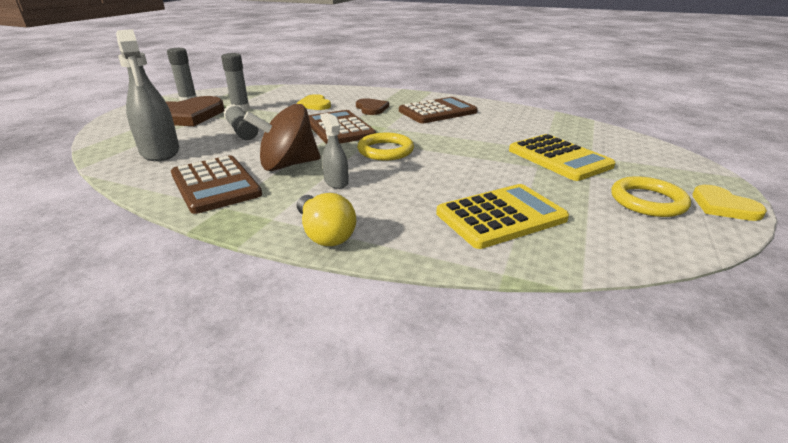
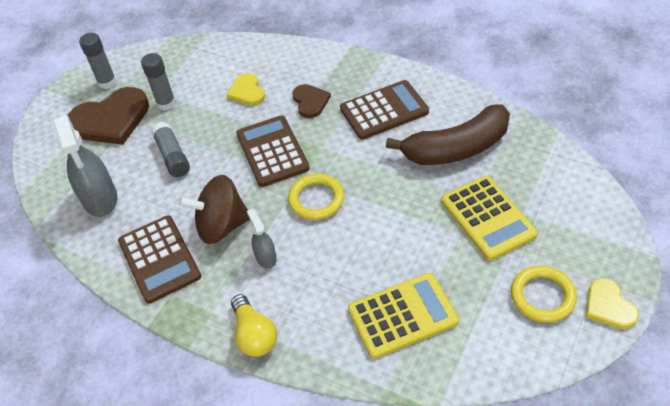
camera: 10 degrees right, 20 degrees up
none -> brown banana [386,104,510,165]

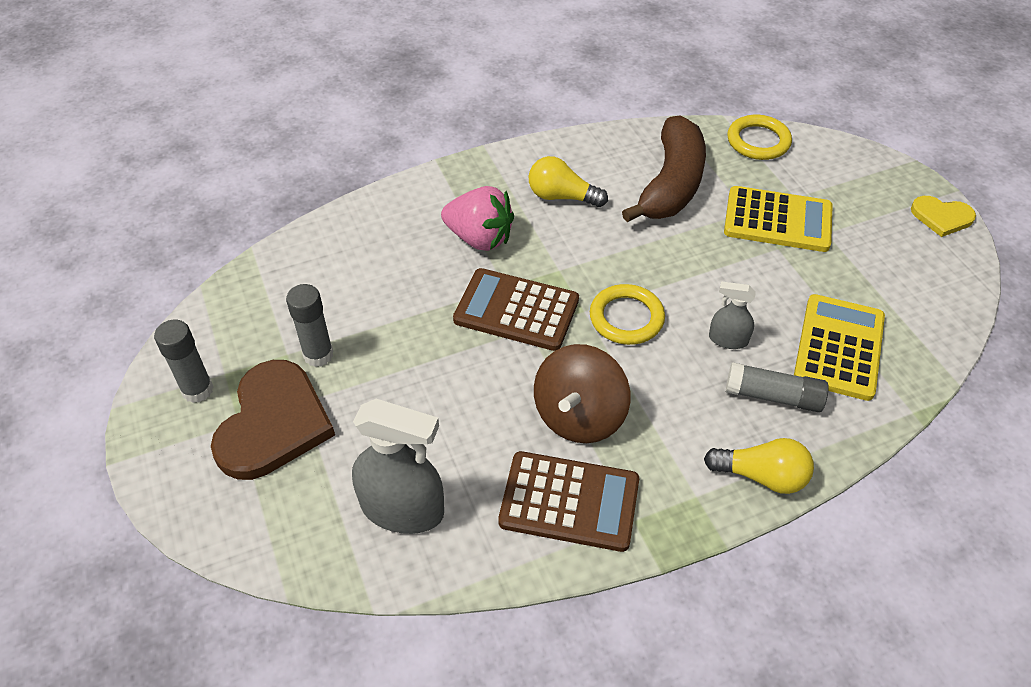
camera: 55 degrees left, 0 degrees up
grey glue stick [151,122,190,177] -> grey glue stick moved to [726,362,829,412]
yellow heart [227,73,265,106] -> none
grey spray bottle [247,209,277,269] -> grey spray bottle moved to [709,281,756,349]
brown heart [292,84,331,118] -> pink strawberry [441,186,514,251]
brown calculator [340,80,429,140] -> yellow light bulb [529,156,608,207]
yellow ring [511,266,577,323] -> yellow ring moved to [728,115,792,160]

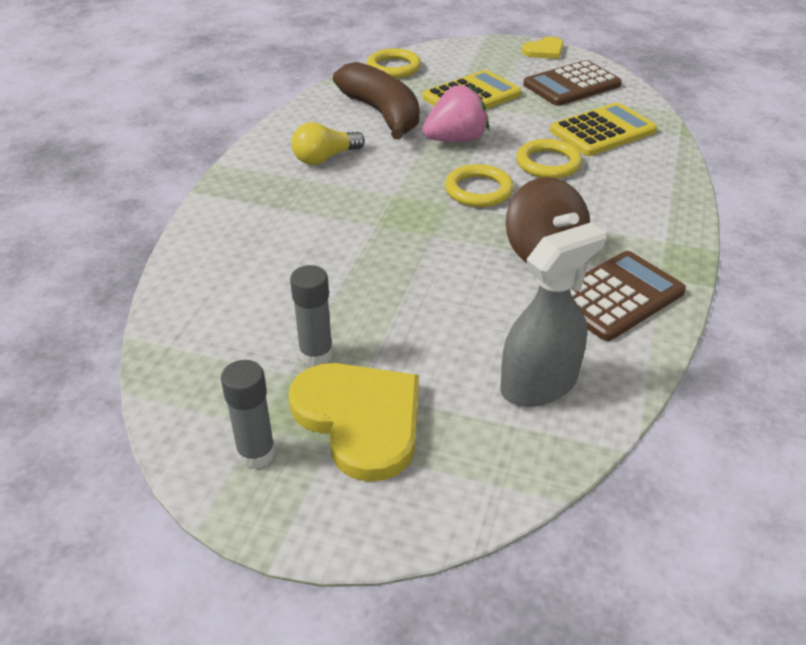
camera: 50 degrees left, 10 degrees down
brown heart [211,360,335,480] -> yellow heart [289,363,419,482]
pink strawberry [441,186,514,251] -> pink strawberry moved to [423,84,489,142]
brown calculator [453,268,579,351] -> brown calculator moved to [523,60,622,106]
yellow light bulb [704,438,814,494] -> none
grey spray bottle [709,281,756,349] -> yellow ring [516,139,582,178]
grey glue stick [726,362,829,412] -> none
yellow calculator [794,294,885,401] -> yellow calculator turned 90 degrees clockwise [550,103,657,156]

